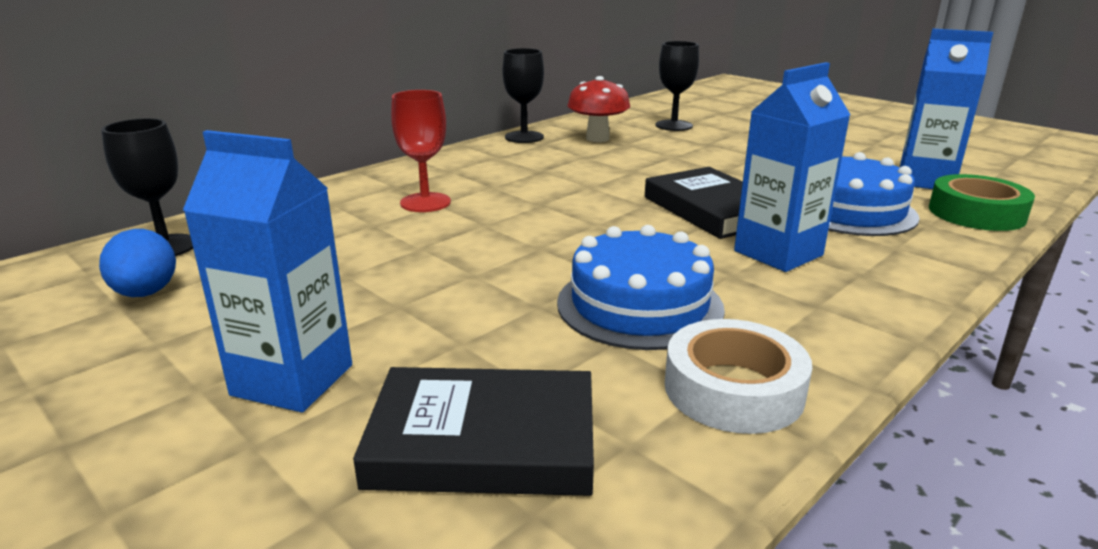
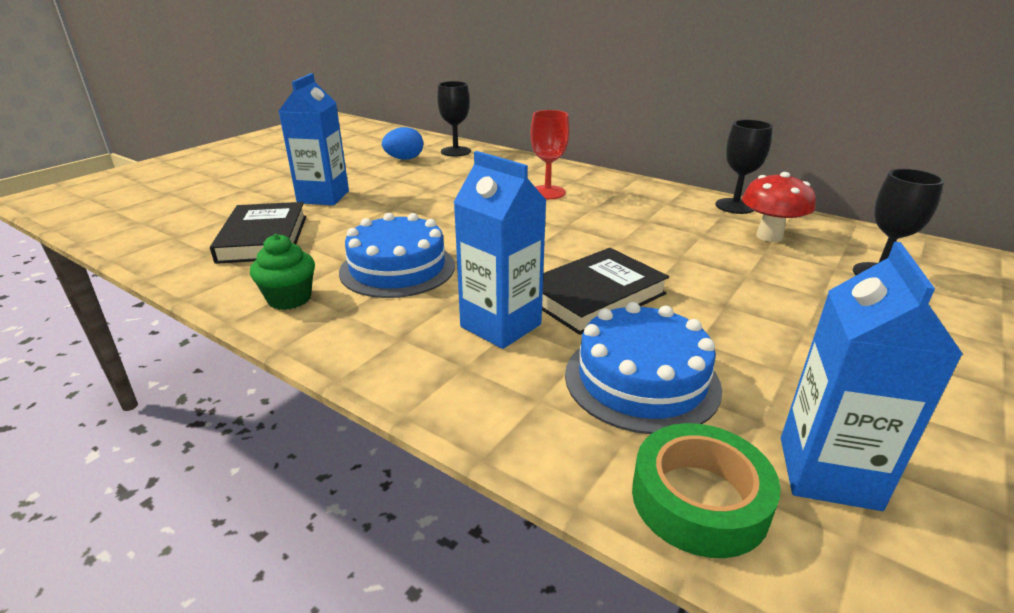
camera: 80 degrees right, 5 degrees up
white tape [665,319,812,434] -> green cupcake [250,234,315,310]

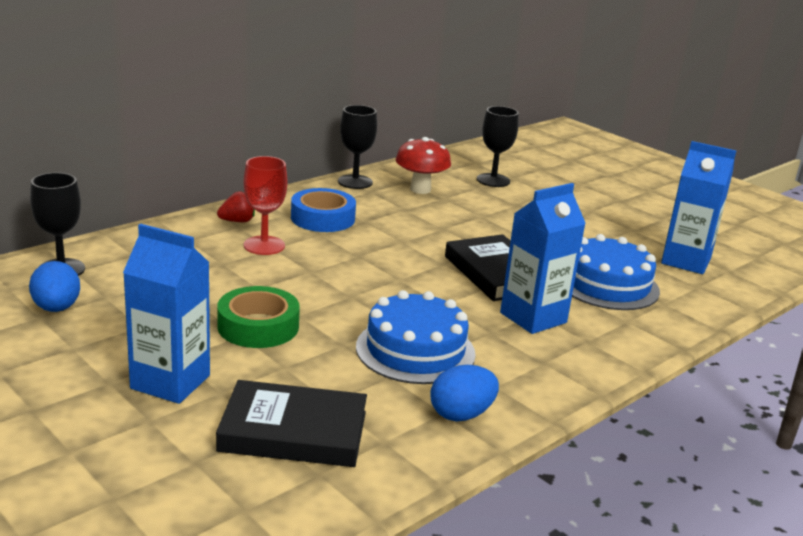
camera: 80 degrees left, 5 degrees down
green cupcake [250,234,315,310] -> blue egg [430,365,499,421]
green tape [632,423,781,558] -> green tape moved to [217,286,300,348]
none -> red strawberry [217,191,255,222]
none -> blue tape [291,188,356,232]

